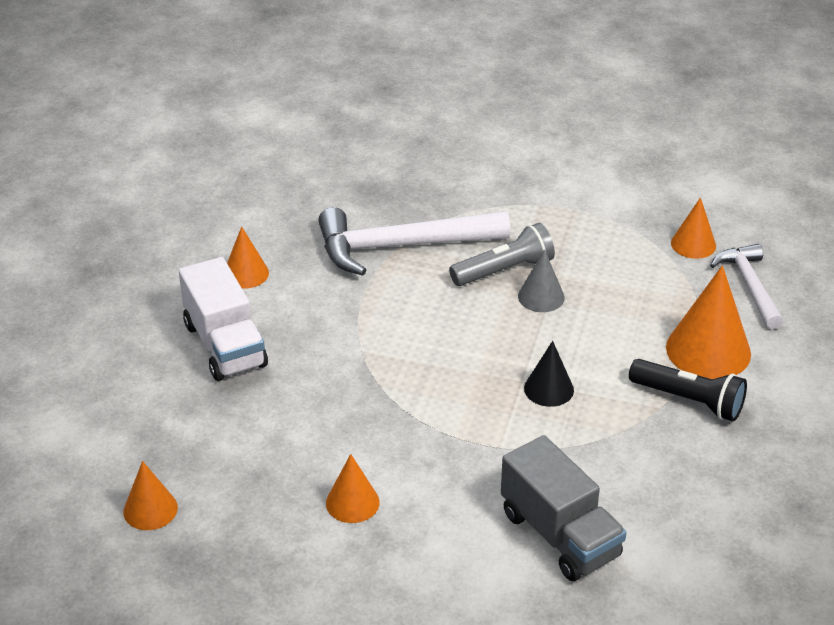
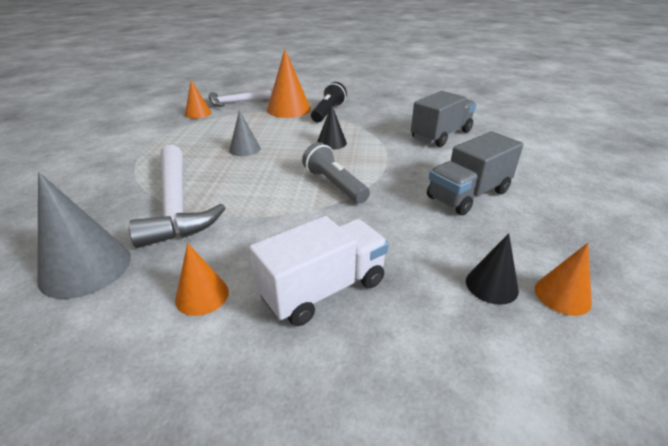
camera: 100 degrees left, 5 degrees down
orange cone [326,454,380,523] -> grey truck [427,131,523,215]
grey flashlight [449,223,555,286] -> grey flashlight moved to [302,142,370,204]
none -> grey cone [37,172,131,299]
none -> black cone [466,233,519,305]

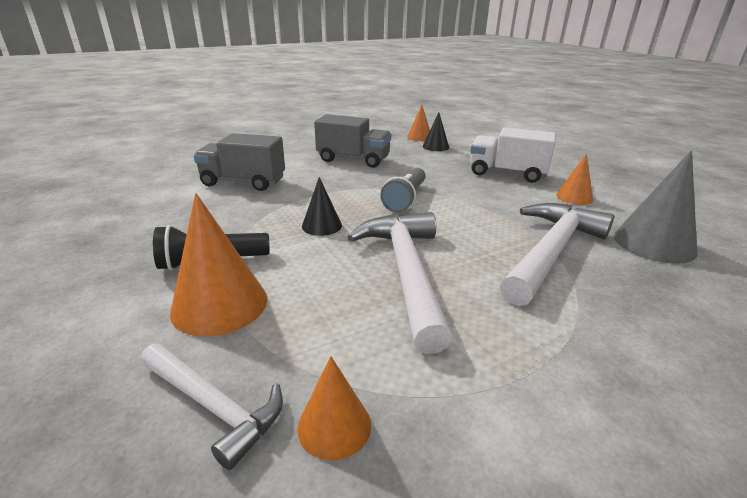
camera: 125 degrees left, 5 degrees down
grey cone [229,110,261,156] -> white hammer [348,212,453,354]

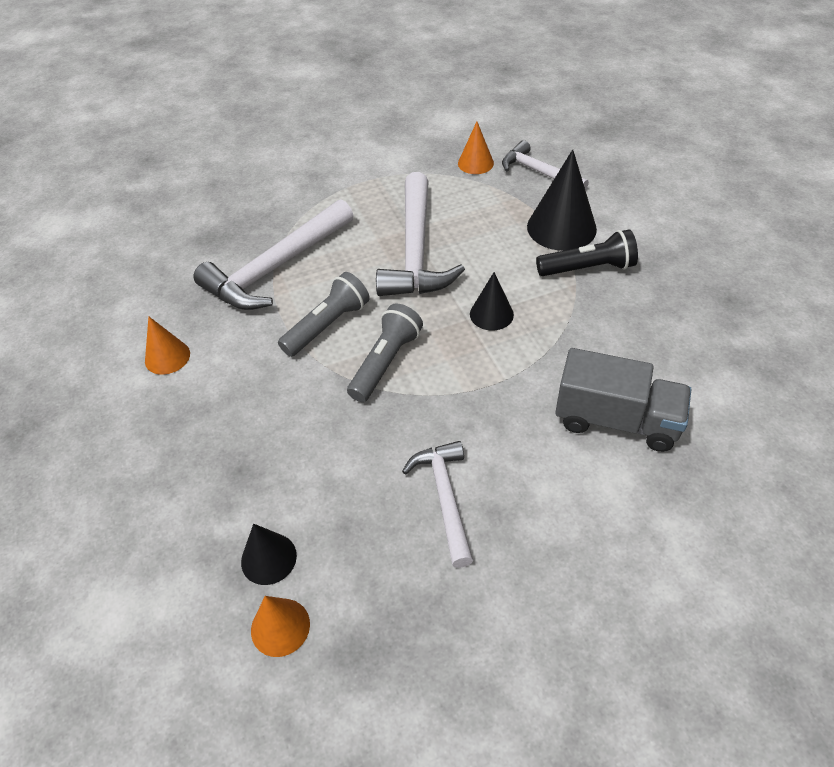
camera: 170 degrees left, 20 degrees up
orange cone [170,193,267,337] -> black cone [527,150,597,251]
grey truck [314,114,391,168] -> white hammer [402,441,473,568]
white truck [470,127,556,183] -> none
grey cone [614,151,697,264] -> none
none -> grey flashlight [278,272,370,357]

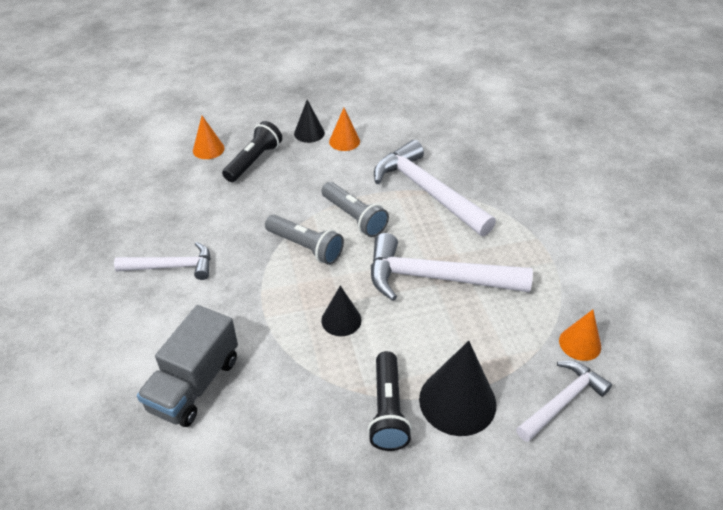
camera: 95 degrees right, 5 degrees down
black cone [241,524,297,585] -> black cone moved to [294,100,325,143]
orange cone [251,596,310,657] -> orange cone moved to [193,116,225,159]
none -> black flashlight [222,121,282,182]

